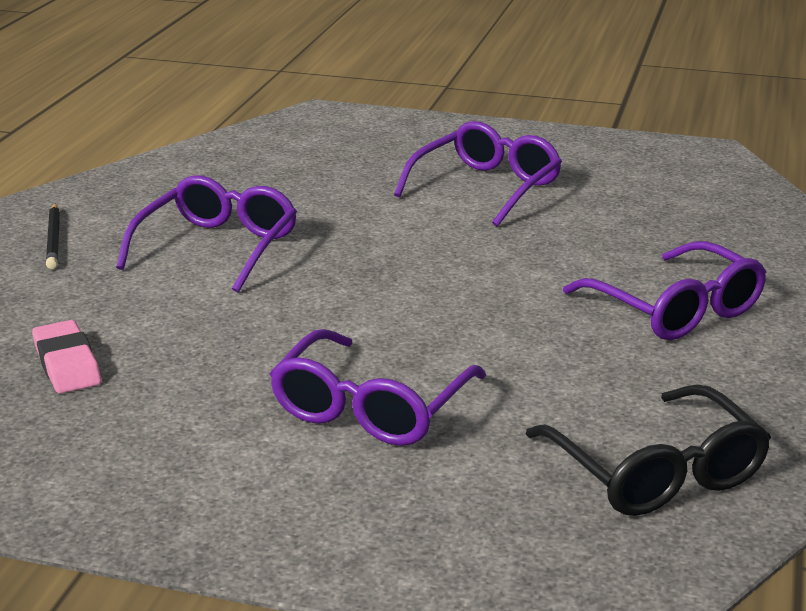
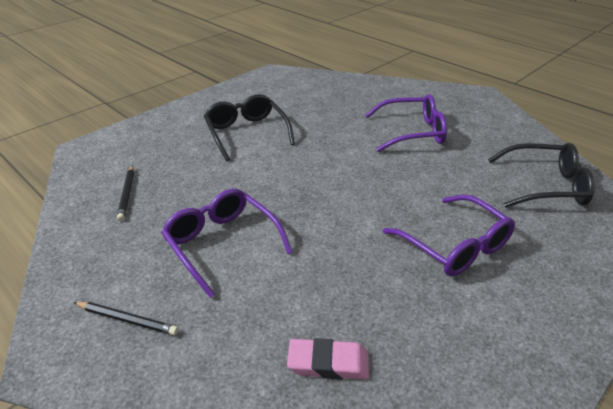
camera: 60 degrees left, 10 degrees up
purple glasses [394,121,562,227] -> black glasses [204,94,295,161]
none -> black pencil [117,165,134,221]

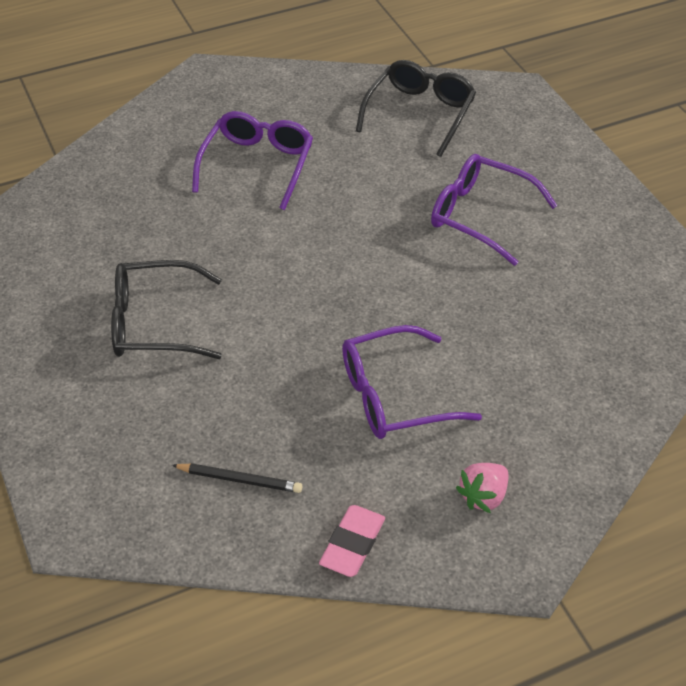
camera: 70 degrees left, 10 degrees up
black pencil [73,302,178,335] -> pink strawberry [456,463,509,513]
pink eraser [287,338,369,380] -> pink eraser moved to [319,505,385,577]
purple glasses [383,194,515,276] -> purple glasses turned 135 degrees counterclockwise [431,154,558,266]

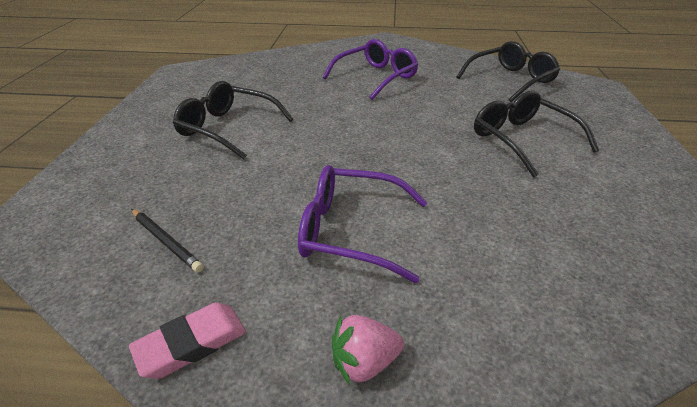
camera: 30 degrees right, 10 degrees down
purple glasses [431,154,558,266] -> black glasses [474,90,599,178]

